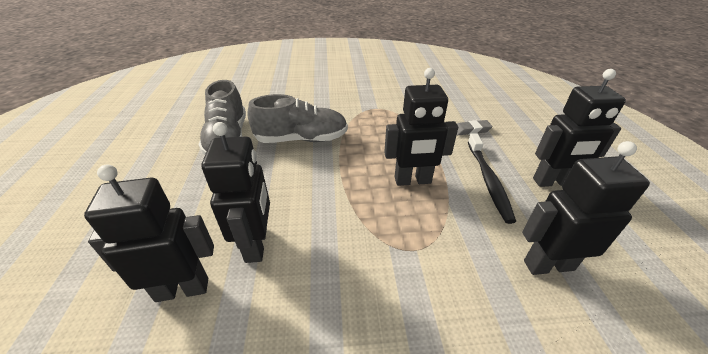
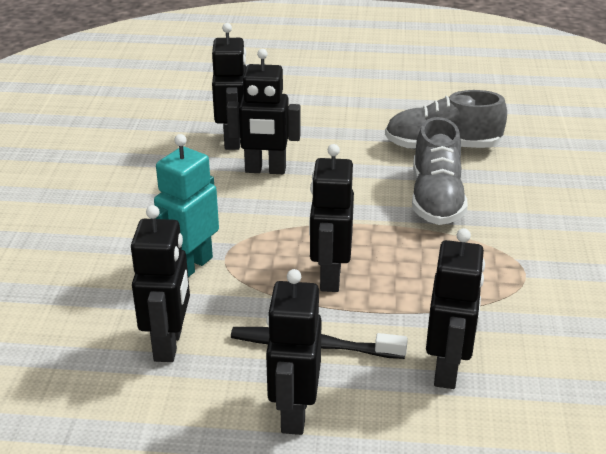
camera: 100 degrees right, 5 degrees down
grey eraser [457,120,493,135] -> black robot [426,228,485,389]
none -> turquoise robot [150,134,219,277]

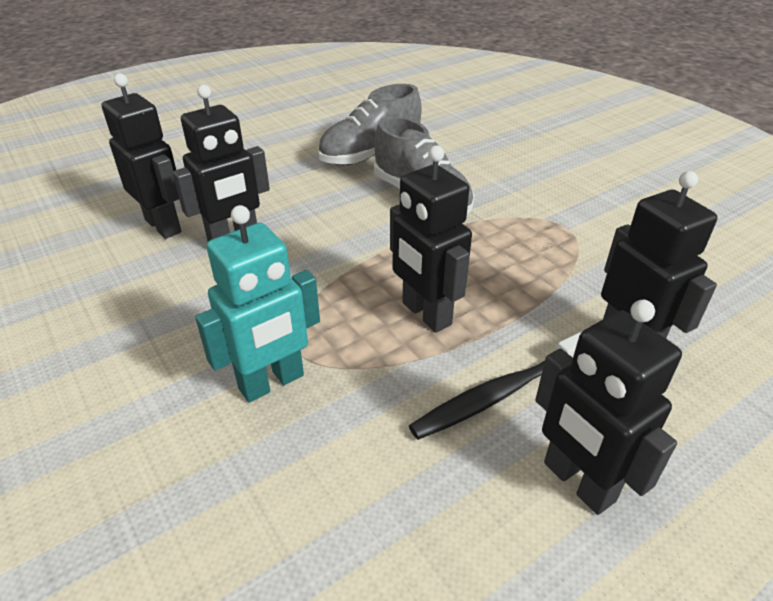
camera: 40 degrees left, 5 degrees up
black robot [131,205,190,362] -> none
turquoise robot [150,134,219,277] -> turquoise robot turned 120 degrees counterclockwise [195,205,320,403]

